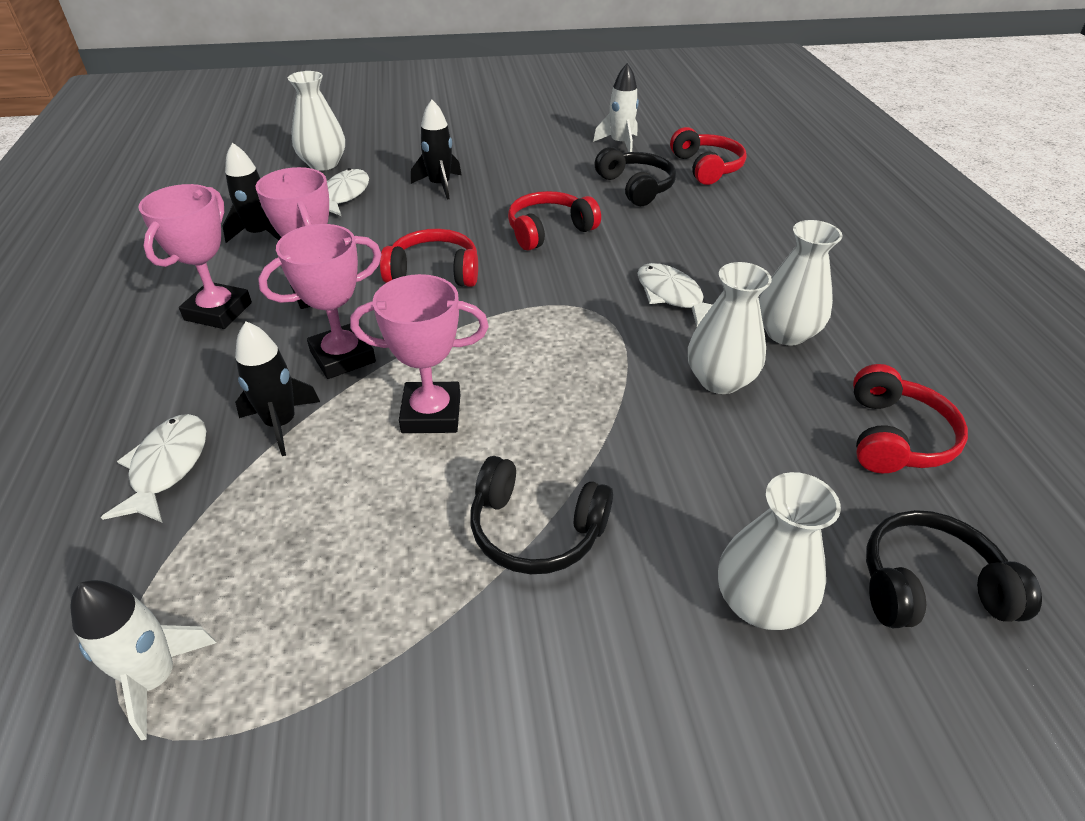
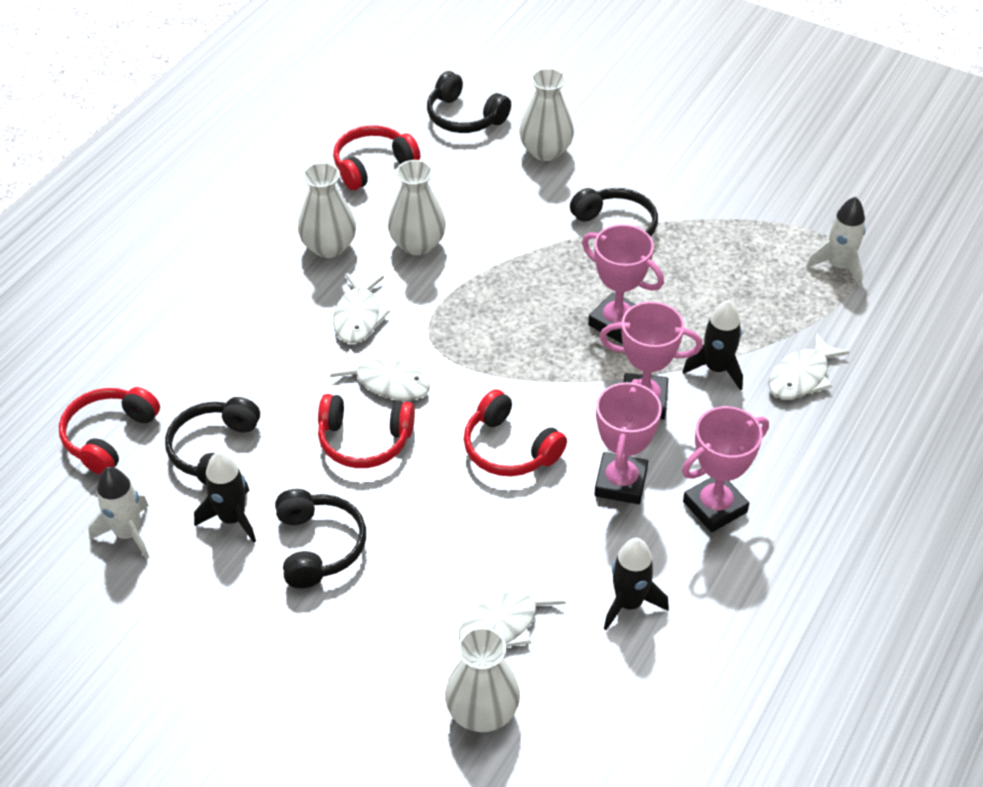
camera: 140 degrees left, 5 degrees up
black rocket [411,100,461,200] -> black rocket moved to [194,452,256,543]
none -> black headphones [275,489,366,588]
none -> white fish [330,347,430,401]

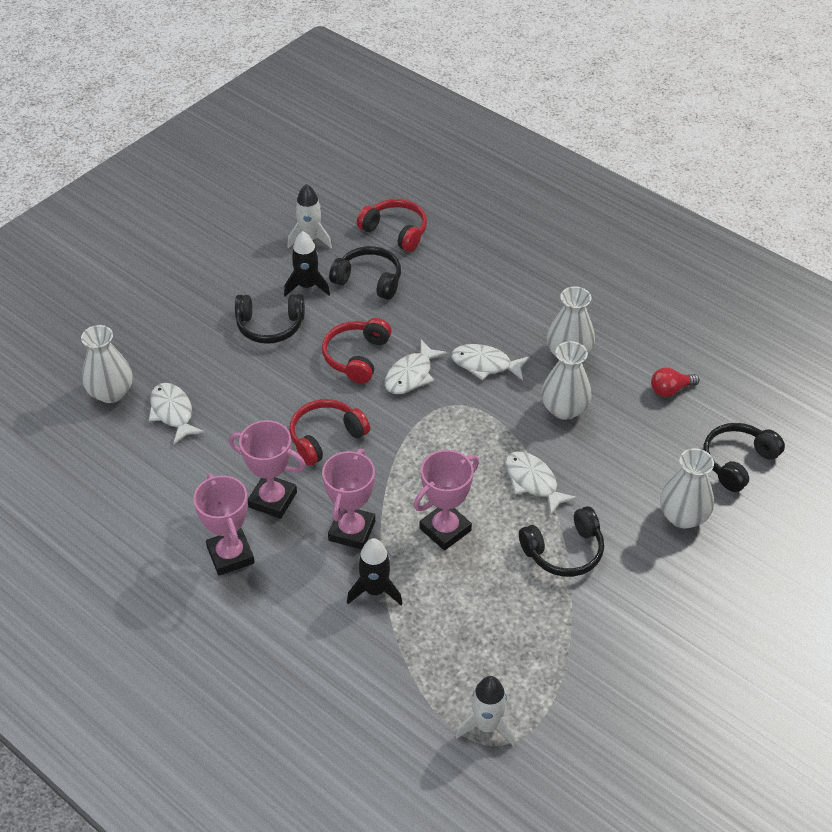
camera: 100 degrees right, 0 degrees up
red headphones [333,125,420,190] -> red light bulb [651,367,699,397]
black rocket [604,538,669,630] -> none
white fish [768,332,849,400] -> white fish moved to [505,451,577,515]

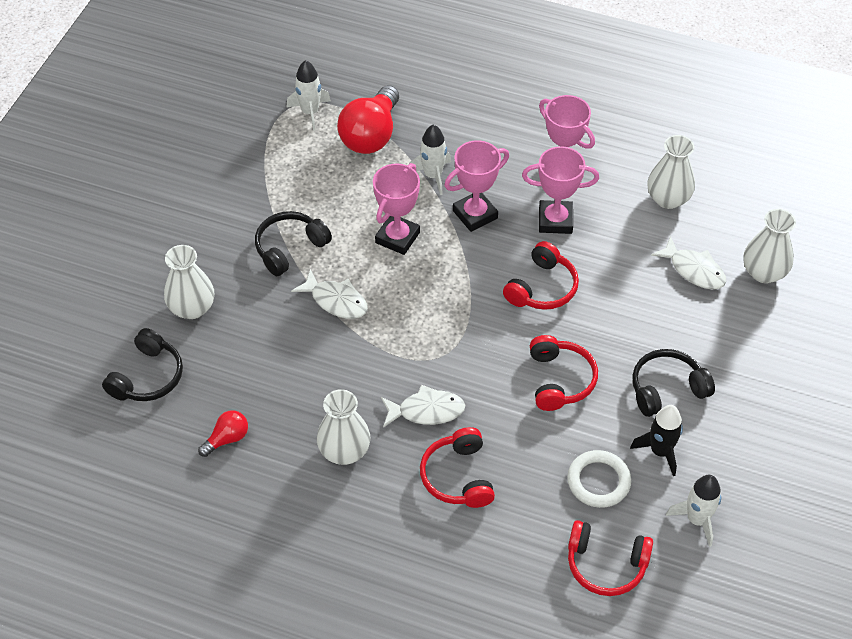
camera: 160 degrees right, 5 degrees up
pink trophy [322,449,375,549] -> pink trophy turned 60 degrees clockwise [444,140,509,232]
black headphones [329,246,401,300] -> white ring [567,450,631,508]
black rocket [347,538,403,605] -> white rocket [409,124,451,195]
white fish [385,340,447,394] -> none
white vase [541,341,591,420] -> white vase moved to [647,135,695,209]
none -> red light bulb [337,85,399,154]
none -> red headphones [420,427,495,508]

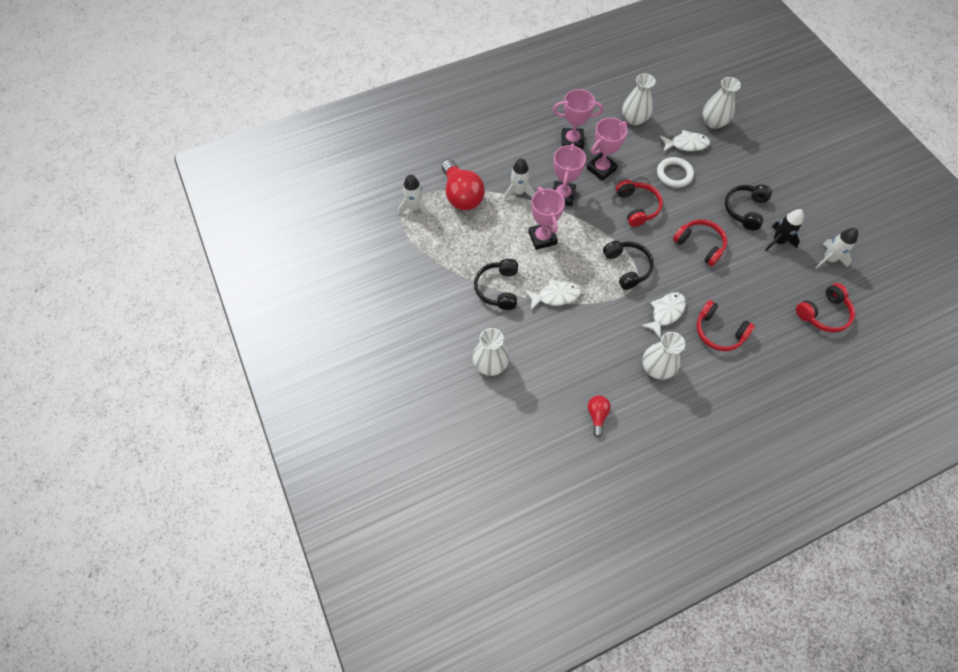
camera: 45 degrees left, 10 degrees up
black headphones [102,328,183,401] -> black headphones moved to [603,241,654,290]
white ring [567,450,631,508] -> white ring moved to [657,157,694,188]

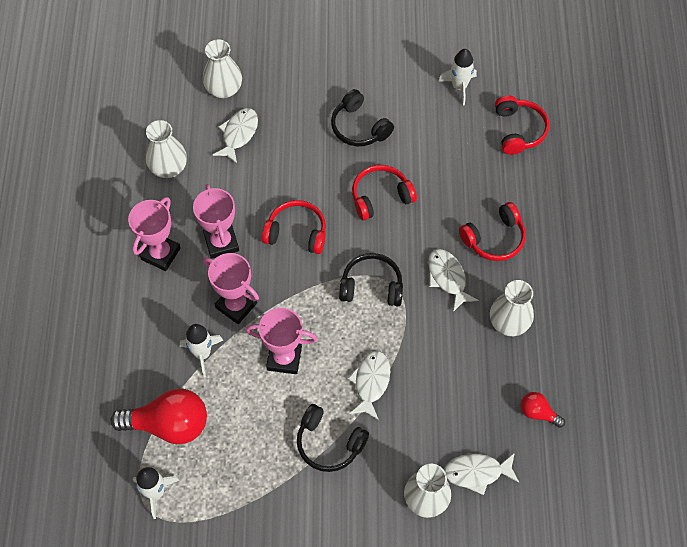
camera: 65 degrees left, 0 degrees up
white ring [657,157,694,188] -> none
black rocket [765,209,804,251] -> none
none -> white fish [444,453,519,495]

